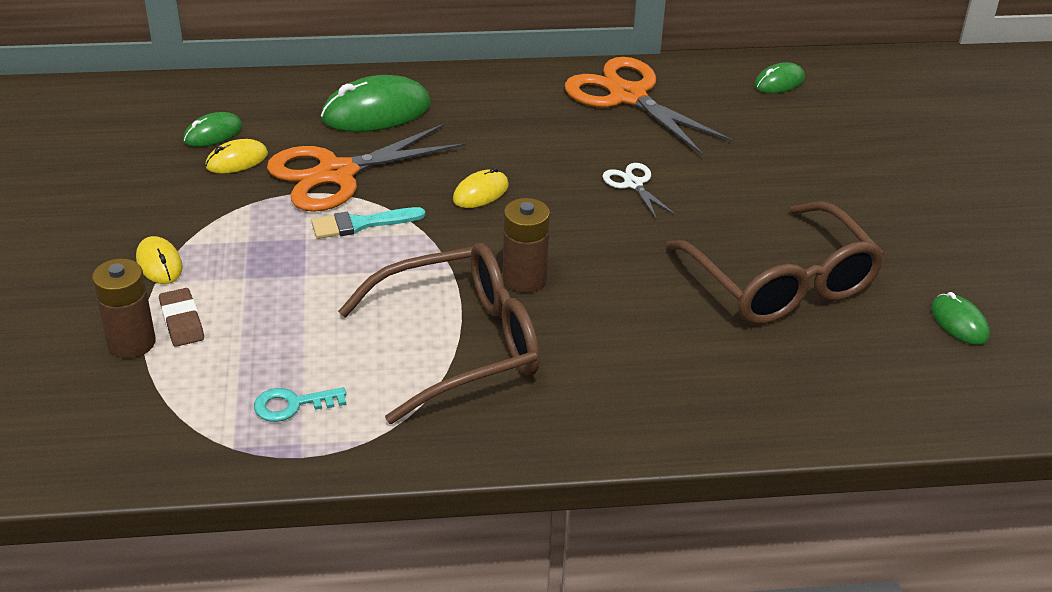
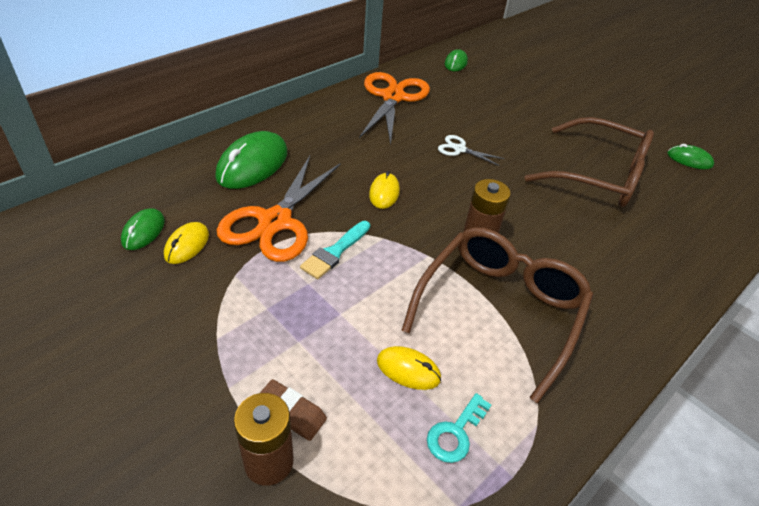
camera: 40 degrees left, 5 degrees up
yellow mouse [136,236,183,284] -> yellow mouse moved to [377,346,441,390]
orange scissors [565,57,734,156] -> orange scissors turned 90 degrees clockwise [359,72,430,145]

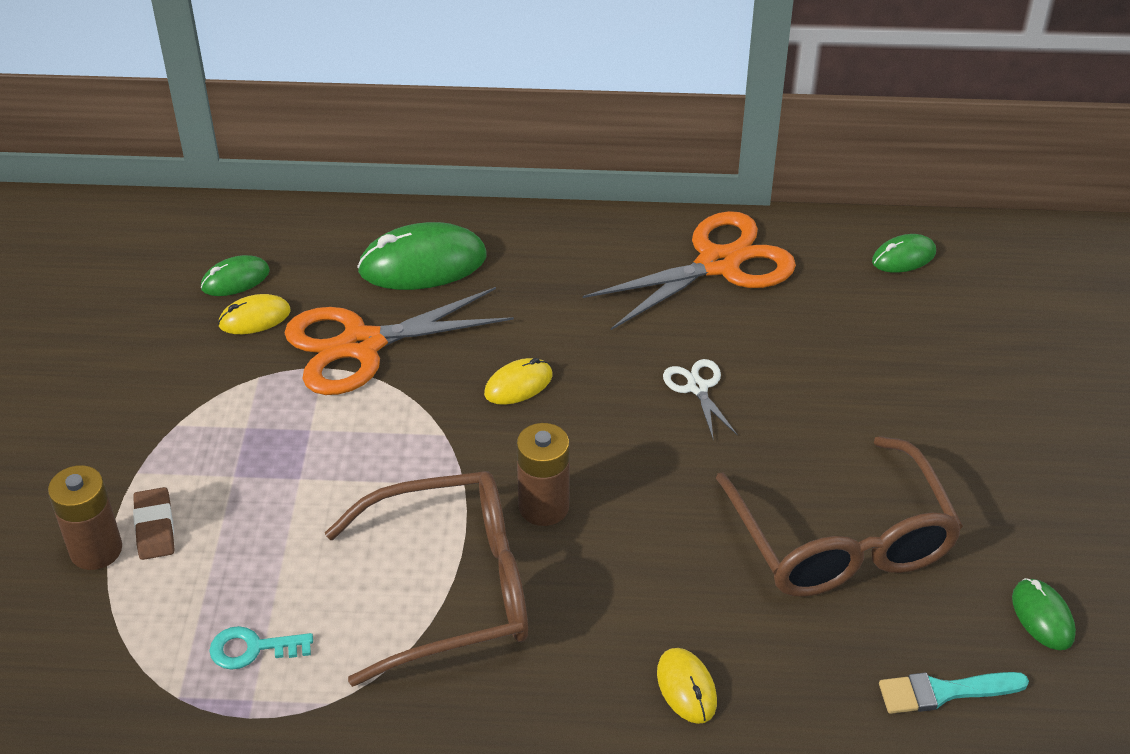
camera: 50 degrees right, 0 degrees up
turquoise brush [300,221,370,279] -> turquoise brush moved to [879,672,1029,714]
yellow mouse [377,346,441,390] -> yellow mouse moved to [657,648,717,724]

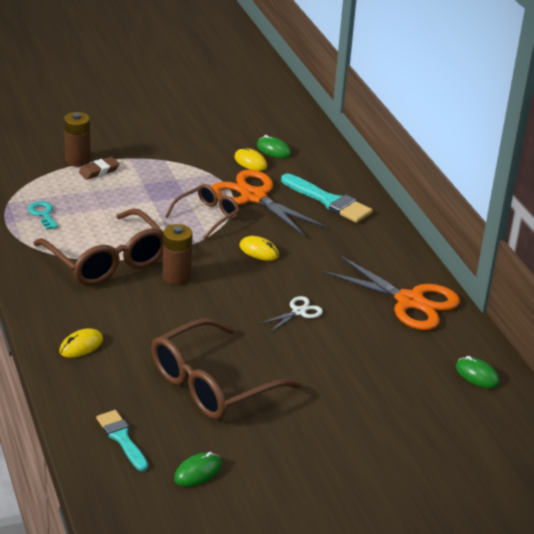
camera: 65 degrees right, 10 degrees down
green mouse [357,222,486,290] -> turquoise brush [281,173,373,223]
none -> brown glasses [165,184,240,239]

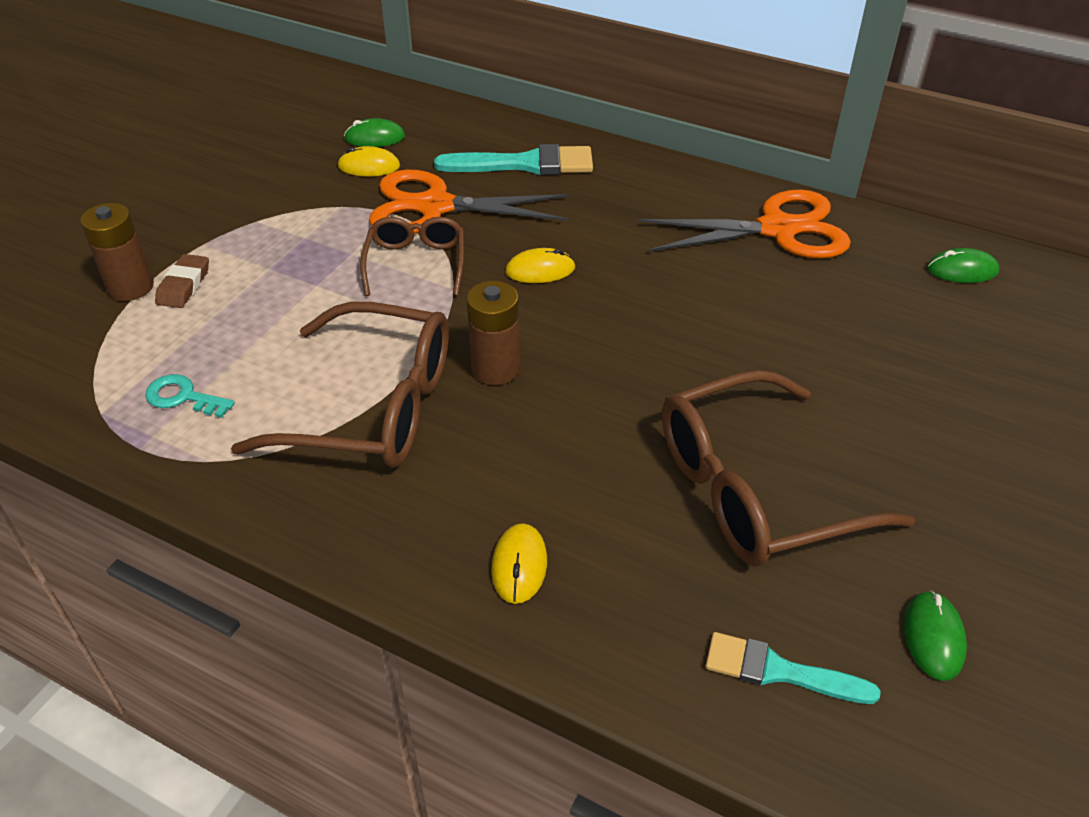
camera: 40 degrees left, 10 degrees up
brown glasses [152,318,301,420] -> brown glasses turned 60 degrees clockwise [662,370,915,567]
white scissors [260,296,323,332] -> none

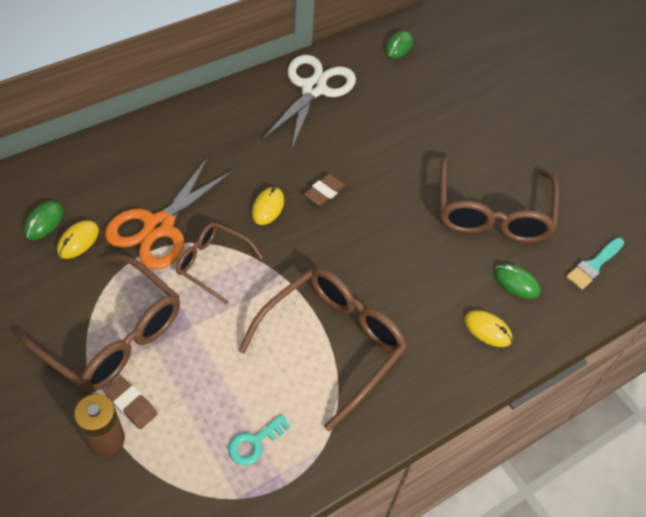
camera: 65 degrees left, 10 degrees up
turquoise brush [434,144,593,175] -> none
brown battery [467,281,520,385] -> none
orange scissors [638,189,851,258] -> white scissors [262,55,356,151]
green mouse [904,590,967,681] -> green mouse moved to [494,264,540,299]
none -> brown glasses [14,255,180,392]
none -> brown eraser [304,173,346,206]

